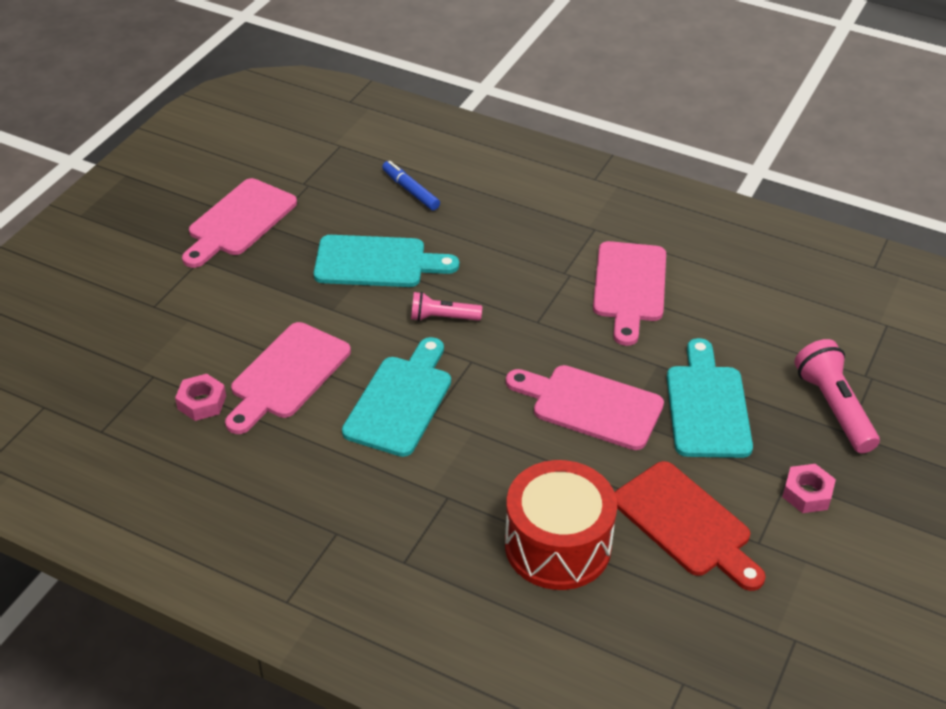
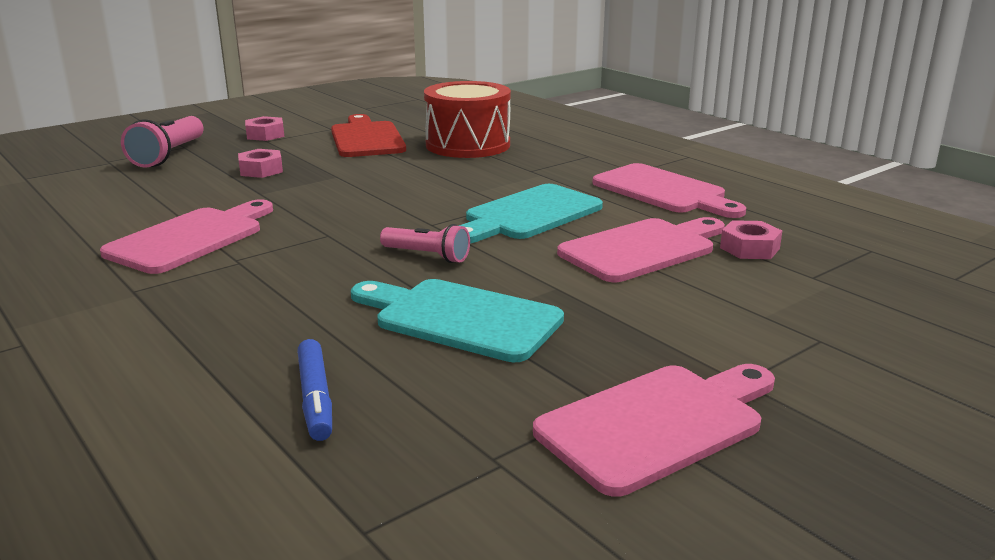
camera: 155 degrees left, 20 degrees down
pink cutting board [506,365,664,450] -> pink cutting board moved to [592,163,746,218]
turquoise cutting board [667,338,753,458] -> pink nut [238,149,283,178]

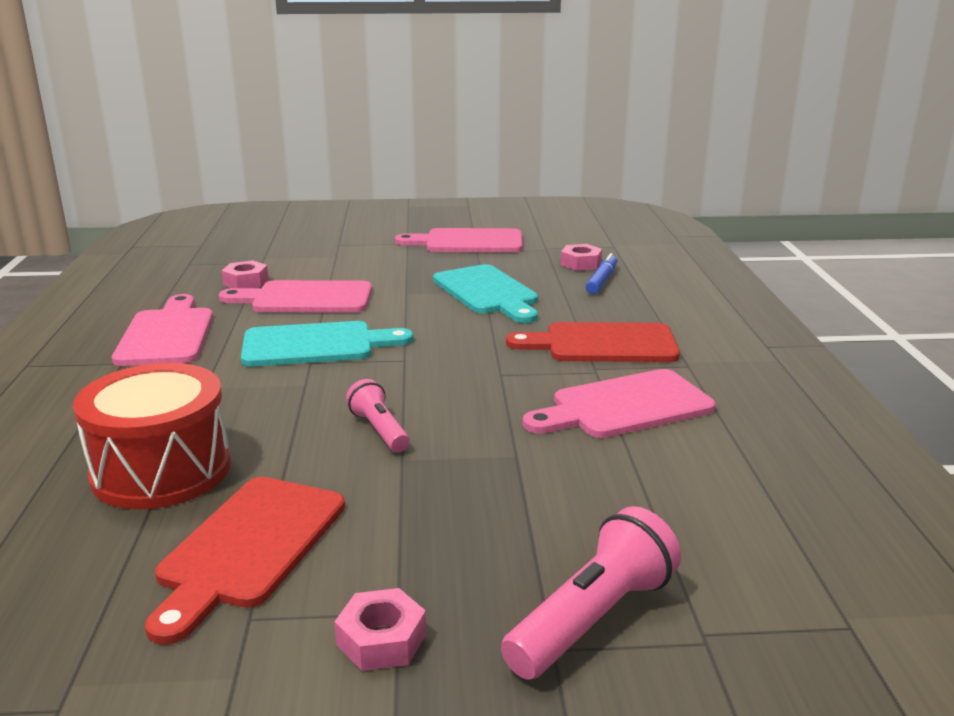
camera: 145 degrees left, 0 degrees up
pink nut [238,149,283,178] -> pink nut moved to [561,244,602,271]
pink flashlight [380,224,470,263] -> pink flashlight moved to [346,379,410,452]
none -> red cutting board [506,322,680,362]

